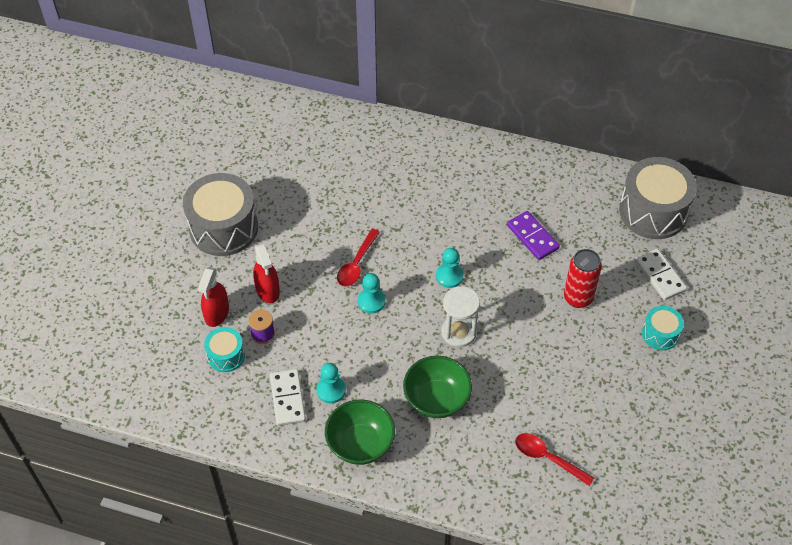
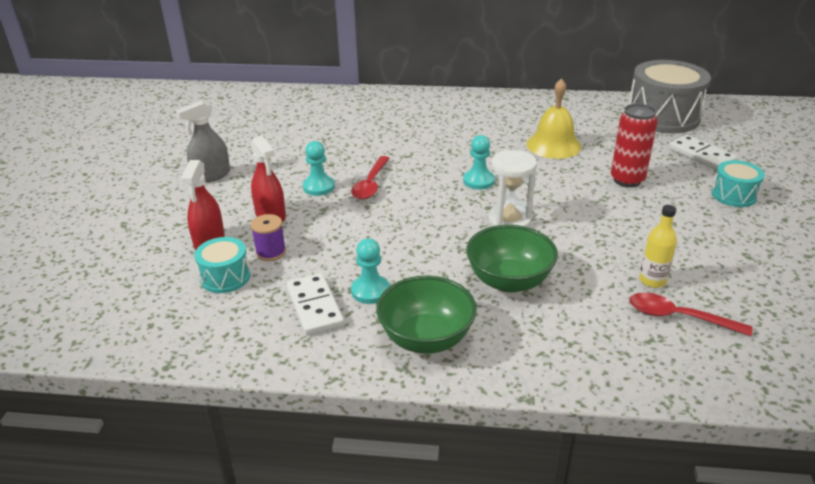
camera: 10 degrees left, 20 degrees down
grey drum [183,173,258,256] -> grey spray bottle [176,101,230,183]
turquoise pawn [358,273,385,313] -> turquoise pawn moved to [303,141,335,196]
purple domino [507,211,560,260] -> yellow bell [527,78,581,159]
none -> yellow bottle [639,205,677,288]

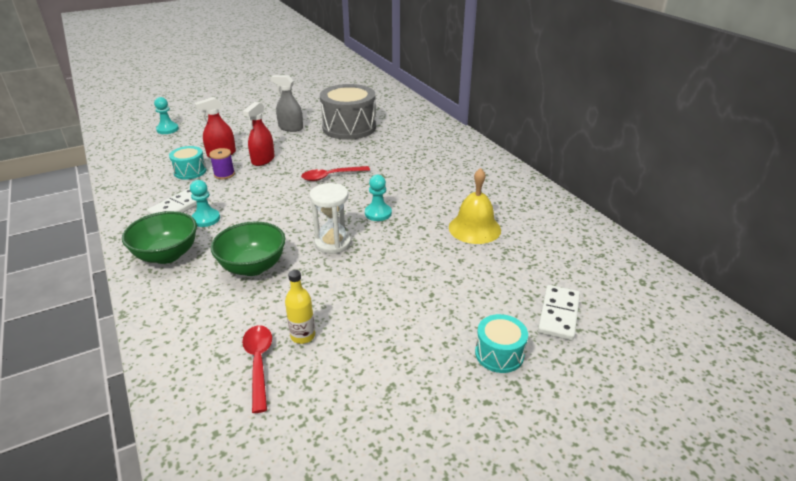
camera: 55 degrees right, 0 degrees up
turquoise pawn [303,141,335,196] -> turquoise pawn moved to [154,97,179,134]
red can [611,104,658,187] -> none
grey drum [629,60,711,133] -> grey drum moved to [320,84,376,140]

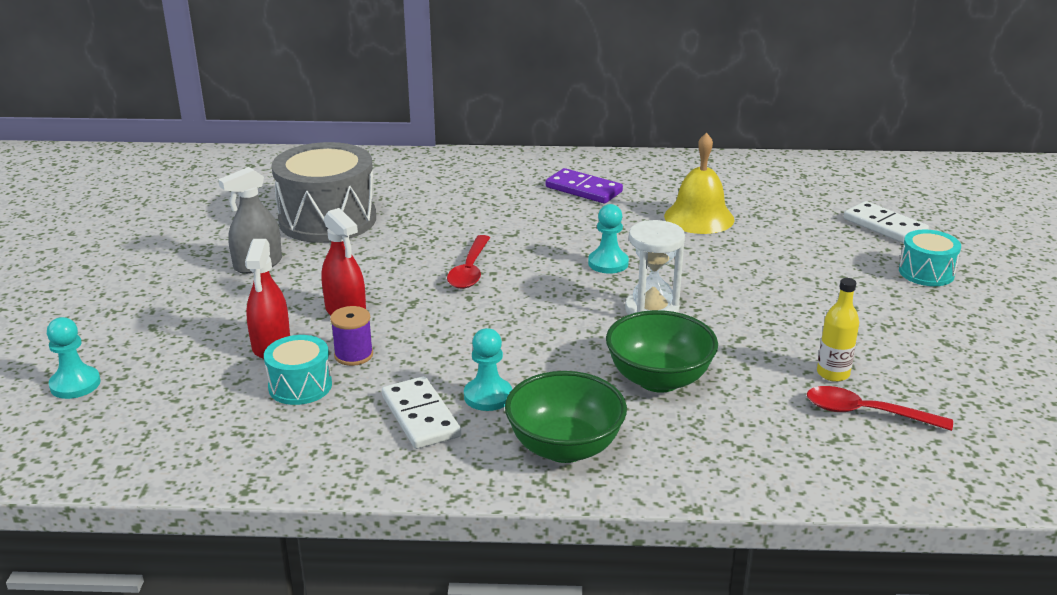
camera: 60 degrees left, 5 degrees down
none -> purple domino [546,168,623,204]

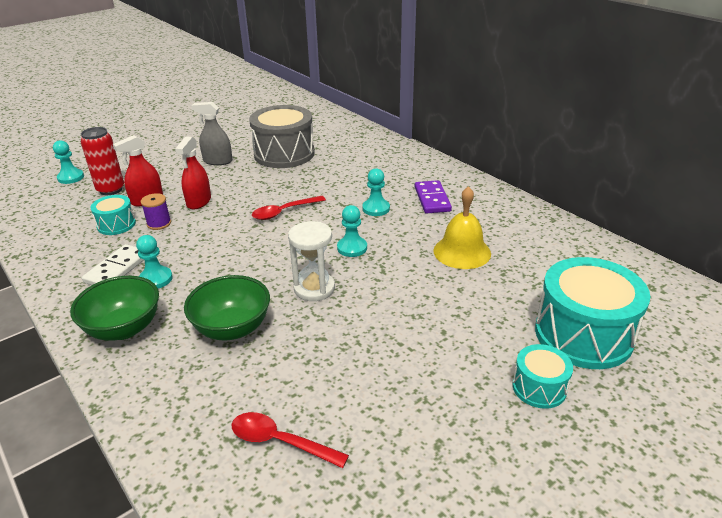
camera: 50 degrees right, 5 degrees up
red spoon [807,386,953,431] -> red spoon turned 45 degrees counterclockwise [231,412,349,468]
yellow bottle [817,278,859,382] -> none
white domino [844,201,929,243] -> turquoise drum [535,257,650,369]
none -> red can [81,127,124,195]
none -> turquoise pawn [362,168,390,216]

